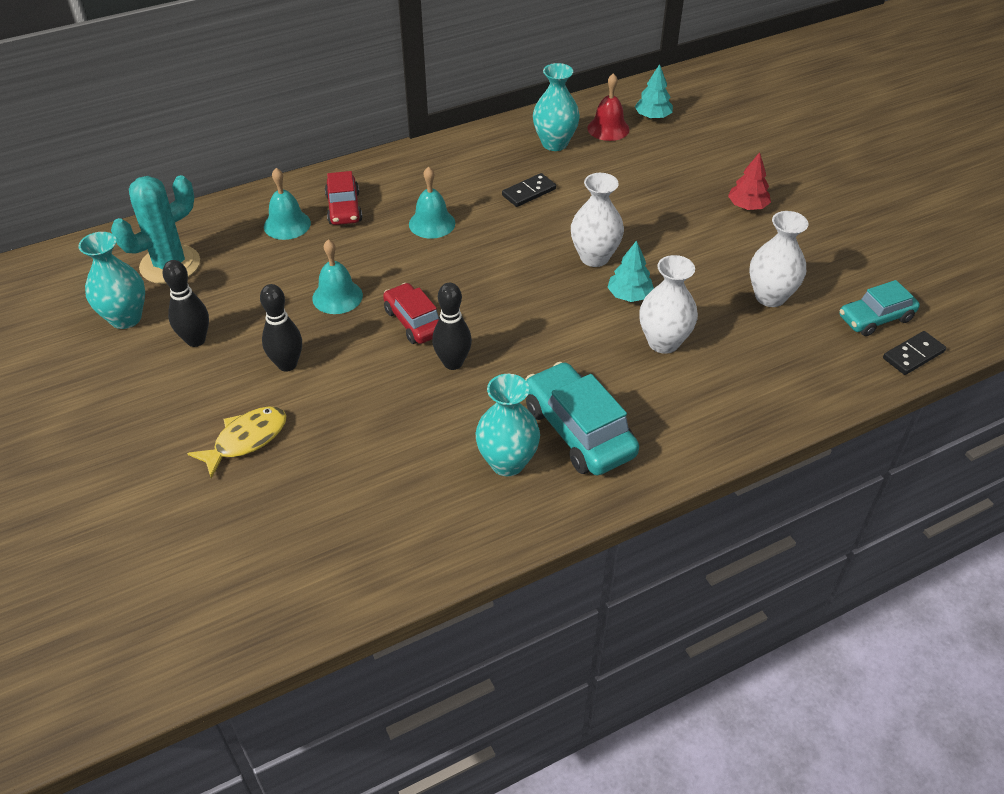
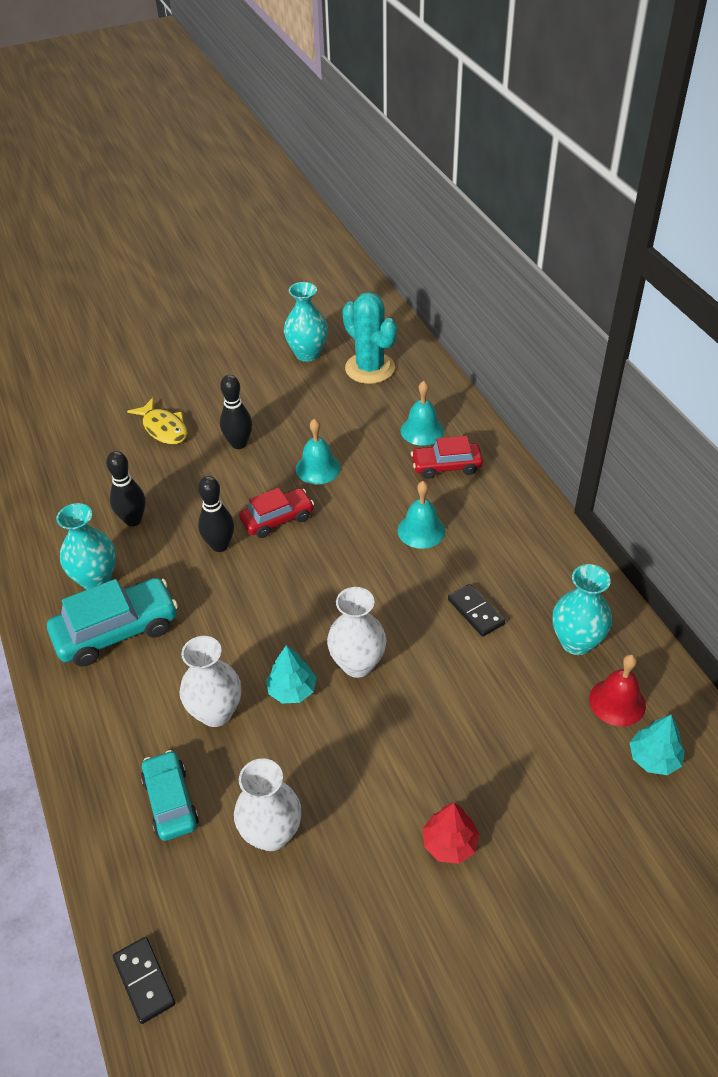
camera: 95 degrees right, 0 degrees up
black bowling pin [163,260,209,347] -> black bowling pin moved to [106,451,145,527]
turquoise car [839,280,920,336] -> turquoise car moved to [141,750,199,841]

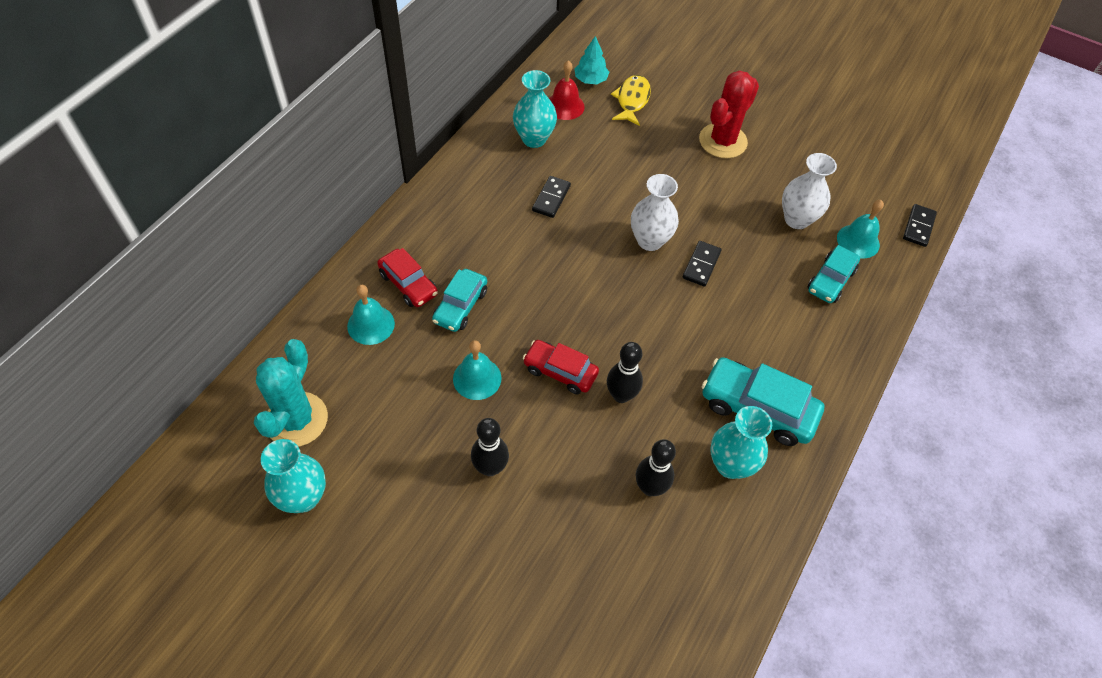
camera: 130 degrees left, 10 degrees up
yellow fish [127,398,187,444] -> yellow fish moved to [611,75,651,126]
white vase [180,636,241,727] -> none
turquoise tree [266,645,317,703] -> black domino [683,241,722,287]
turquoise bell [397,481,446,549] -> turquoise bell moved to [837,200,884,258]
red tree [423,803,480,864] -> red cactus [699,70,759,158]
none -> turquoise car [432,269,487,332]

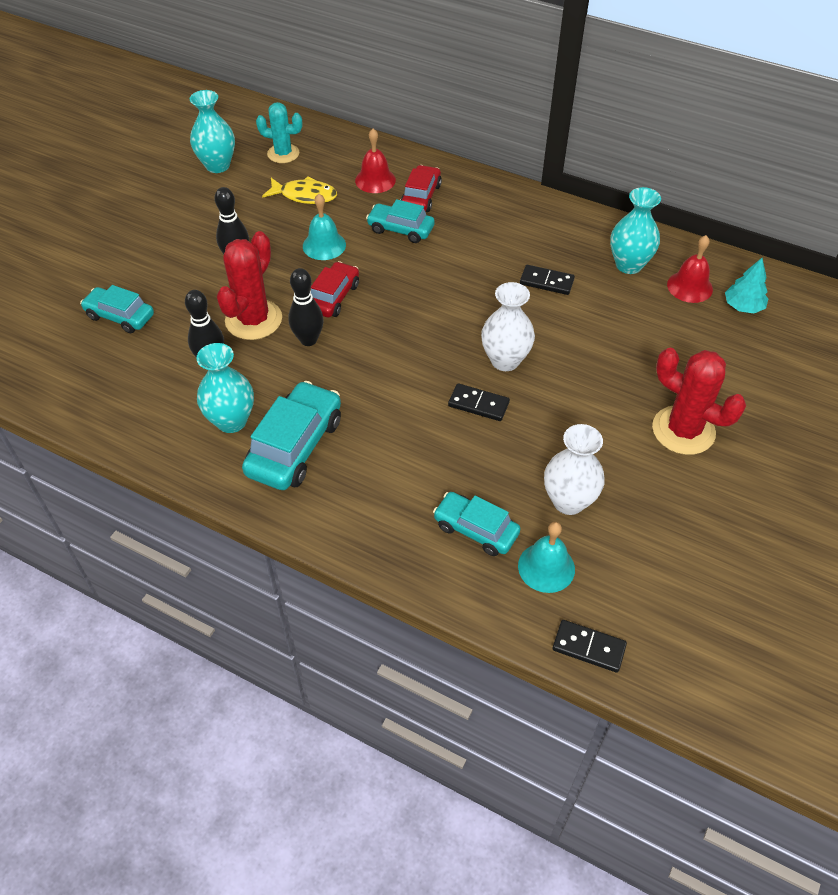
camera: 90 degrees right, 5 degrees down
turquoise cactus [254,339,328,447] -> turquoise cactus [256,102,302,163], size x0.66
turquoise bell [347,285,395,345] -> red bell [355,129,396,193]
red car [377,248,438,307] -> red car turned 150 degrees clockwise [401,165,442,212]
yellow fish [611,75,651,126] -> yellow fish moved to [262,176,337,204]
none -> turquoise car [80,285,154,333]
none -> red cactus [217,231,282,340]

